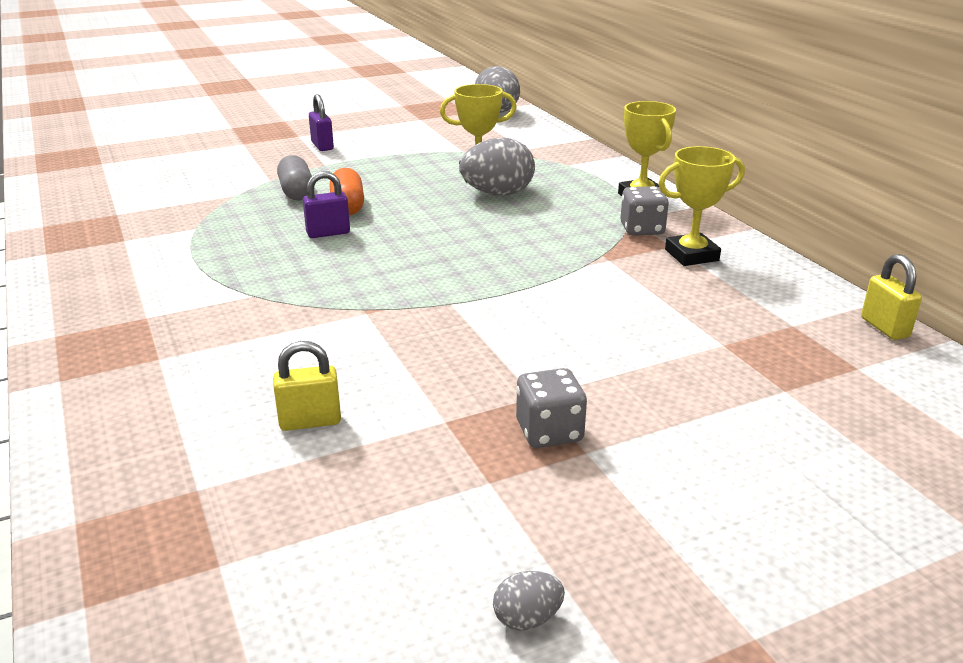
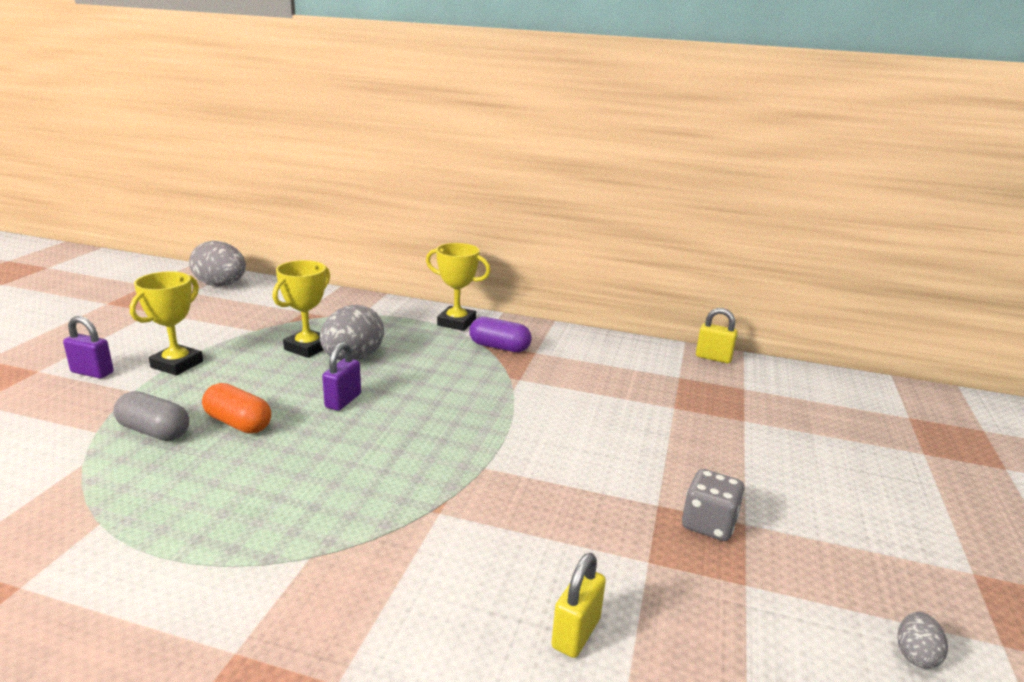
camera: 50 degrees left, 5 degrees down
purple padlock [303,171,350,238] -> purple padlock moved to [322,342,361,411]
grey dice [620,186,669,236] -> purple capsule [469,317,532,352]
yellow trophy [658,146,745,266] -> yellow trophy moved to [130,271,203,375]

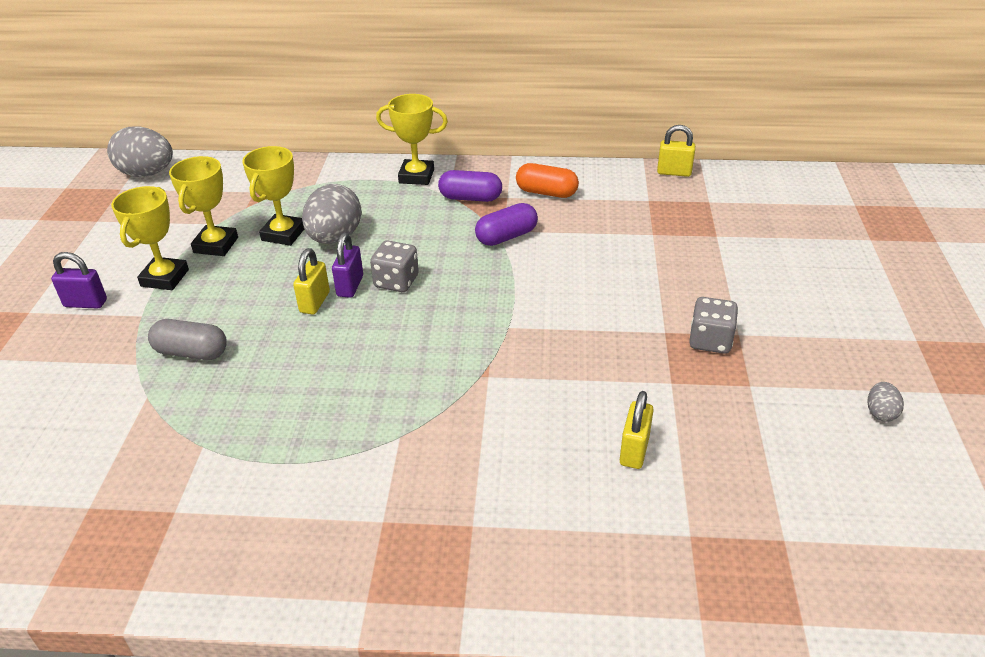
camera: 10 degrees left, 15 degrees up
orange capsule [202,383,271,434] -> orange capsule moved to [516,163,579,198]
none -> yellow trophy [169,156,238,256]
none -> yellow padlock [293,248,330,315]
none -> grey dice [370,240,419,292]
none -> purple capsule [475,203,538,246]

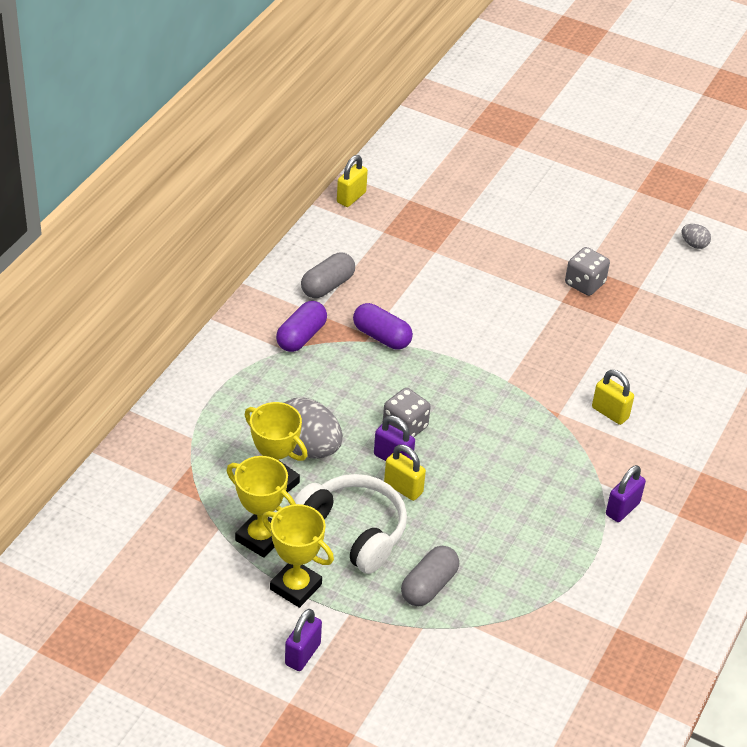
camera: 70 degrees left, 5 degrees up
grey egg [107,127,173,177] -> none
yellow trophy [376,94,448,185] -> none
purple capsule [475,203,538,246] -> purple capsule turned 45 degrees counterclockwise [353,303,413,350]
orange capsule [516,163,579,198] -> grey capsule [301,253,355,298]
yellow padlock [620,391,653,469] -> yellow padlock moved to [592,370,634,425]
none -> white headphones [294,474,407,574]
none -> purple padlock [606,465,646,522]

